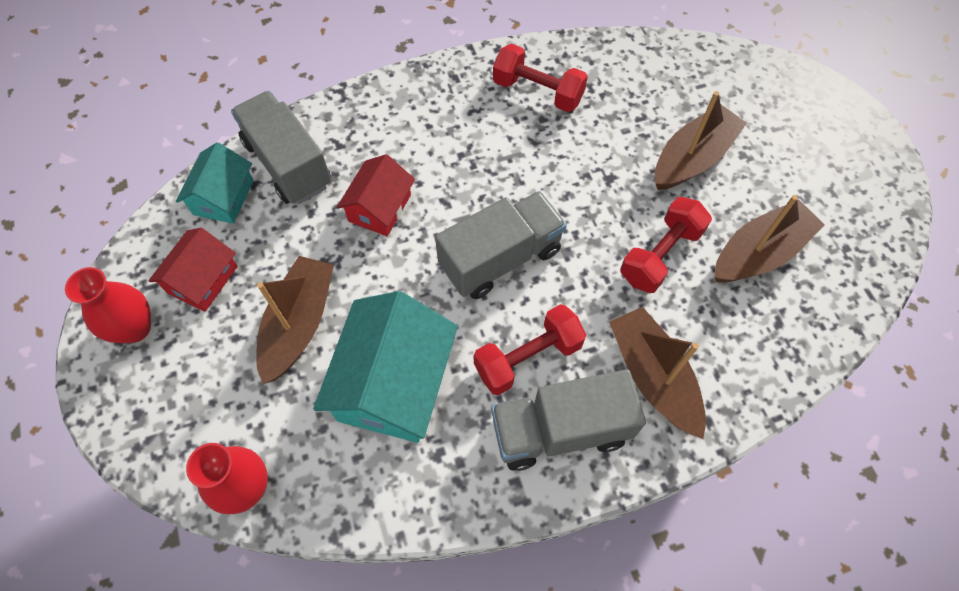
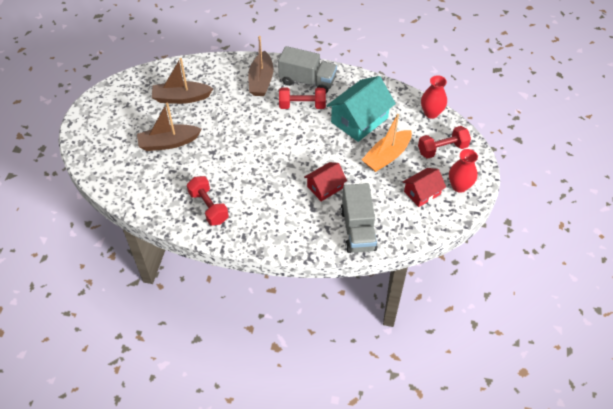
camera: 150 degrees left, 10 degrees down
turquoise house [176,142,253,224] -> none
brown boat [256,256,334,385] -> orange boat [362,114,412,172]
grey truck [435,191,567,299] -> none
red dumbbell [620,197,712,293] -> red dumbbell moved to [418,126,471,159]

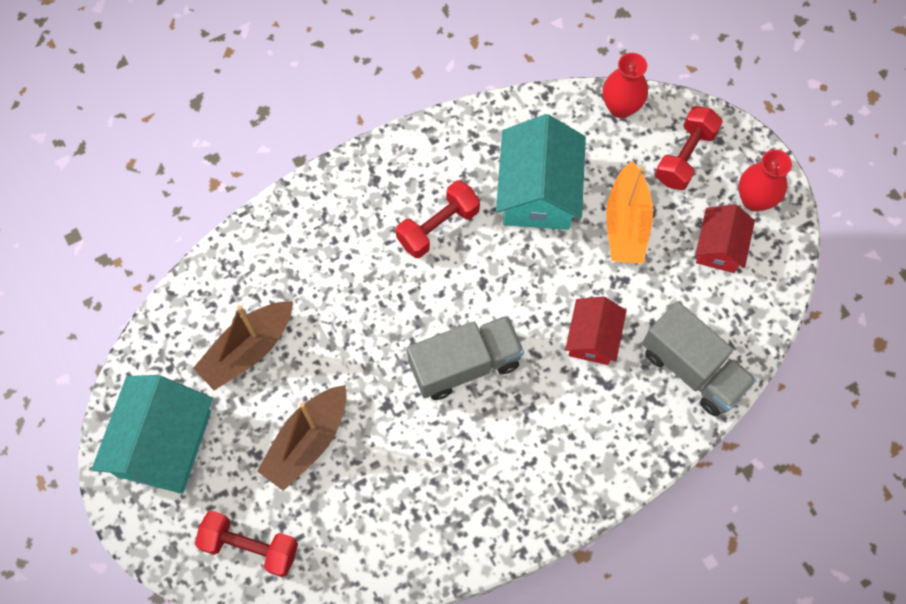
camera: 40 degrees left, 15 degrees up
red dumbbell [187,176,229,226] -> red dumbbell moved to [195,510,298,577]
brown boat [248,36,273,96] -> none
grey truck [278,46,337,93] -> grey truck moved to [407,316,524,400]
none -> turquoise house [92,375,212,494]

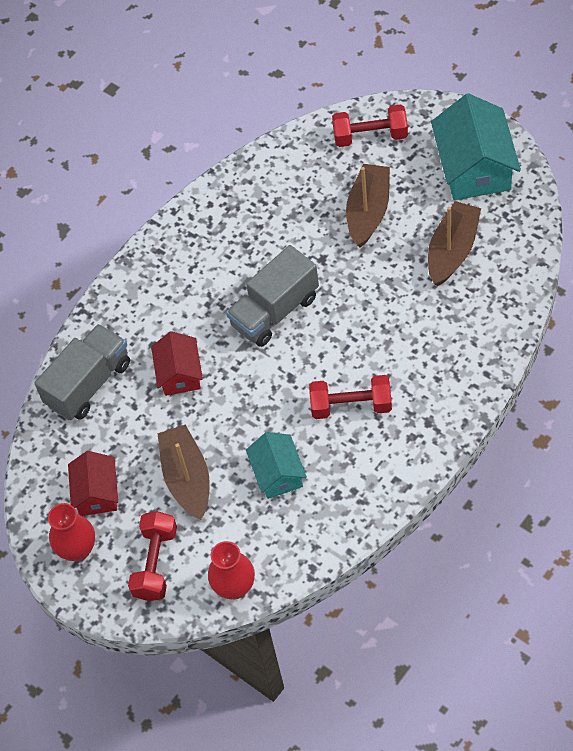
camera: 165 degrees right, 10 degrees down
red dumbbell [396,180,480,258] -> red dumbbell turned 60 degrees clockwise [309,375,392,419]
turquoise house [496,114,586,230] -> turquoise house [246,432,307,499], size x0.59
orange boat [607,161,653,264] -> brown boat [157,425,210,520]
grey truck [642,301,757,416] -> grey truck turned 105 degrees clockwise [35,324,130,420]

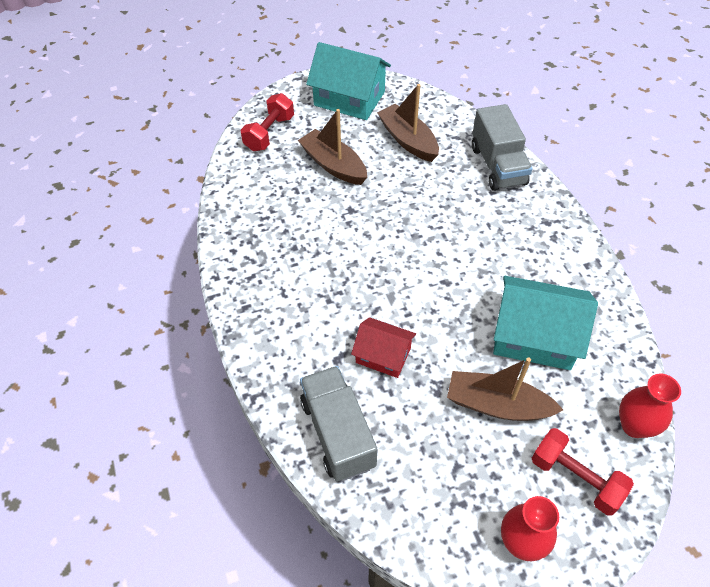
camera: 65 degrees left, 5 degrees down
red house [68,451,118,516] -> none
grey truck [226,245,319,347] -> grey truck moved to [472,104,532,191]
turquoise house [246,432,307,499] -> turquoise house [493,276,598,370], size x1.70
red dumbbell [309,375,392,419] -> none

